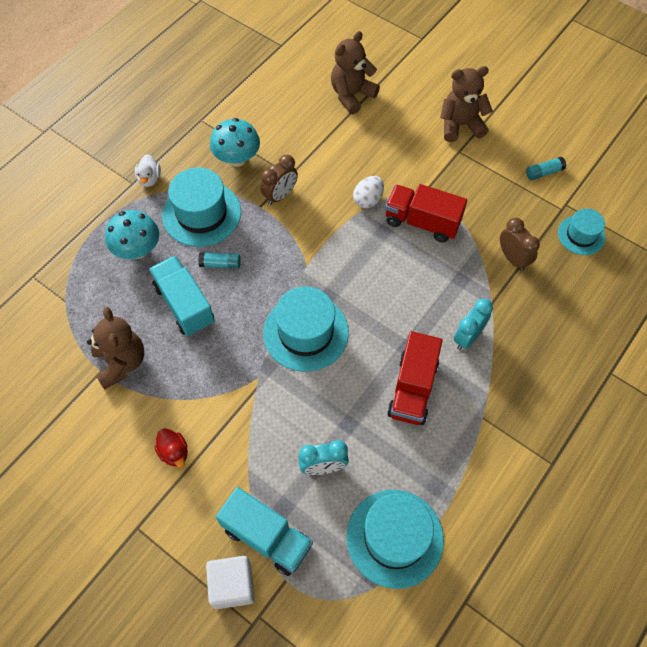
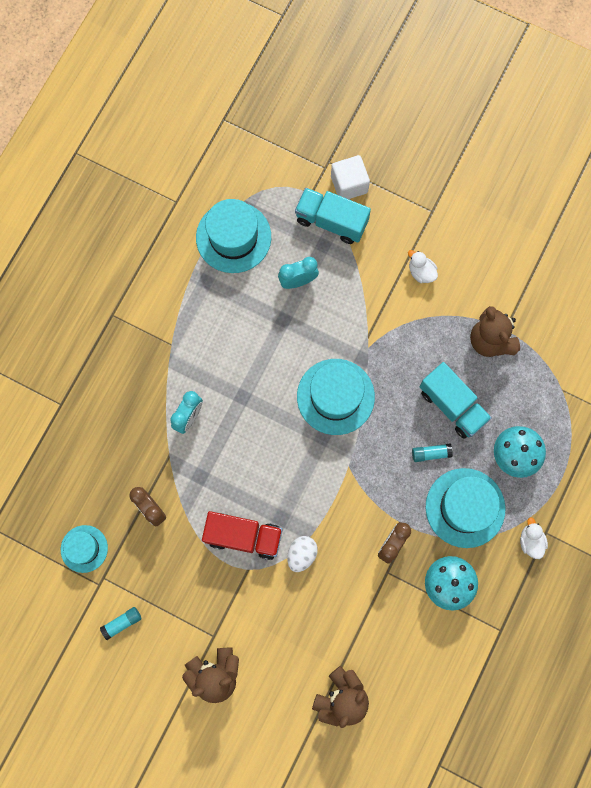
camera: 170 degrees right, 15 degrees up
red duck [155,428,188,467] -> white duck [408,250,438,283]
red truck [387,331,442,425] -> none

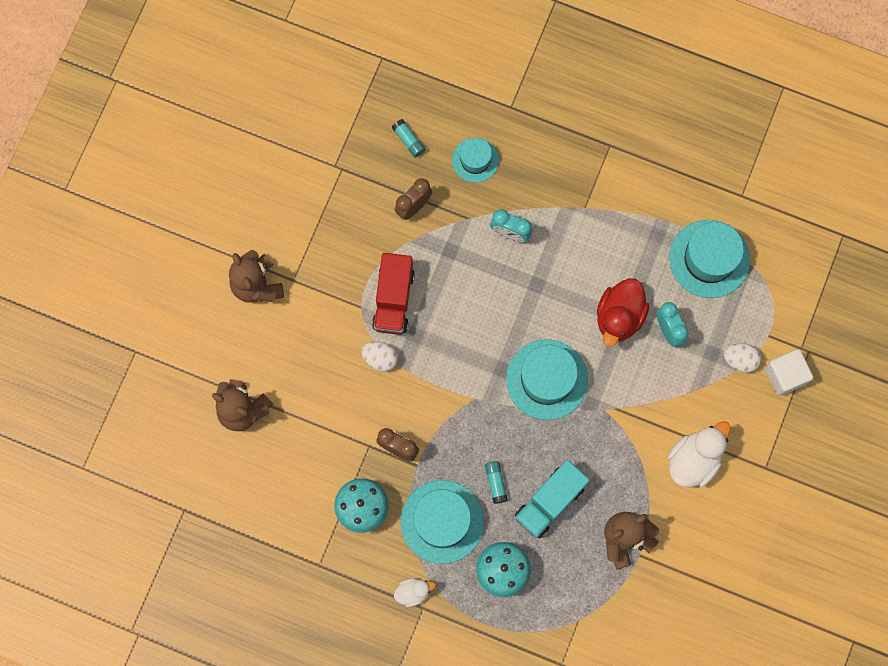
camera: 85 degrees right, 0 degrees up
turquoise hat [61,525,108,573] -> turquoise hat moved to [452,138,499,183]
turquoise glue stick [100,607,141,640] -> turquoise glue stick moved to [392,119,425,157]
turquoise truck [295,188,371,244] -> white egg [723,343,761,373]
white duck [408,250,438,283] -> white duck [668,421,730,488], size x1.83
none -> red duck [597,278,649,347]

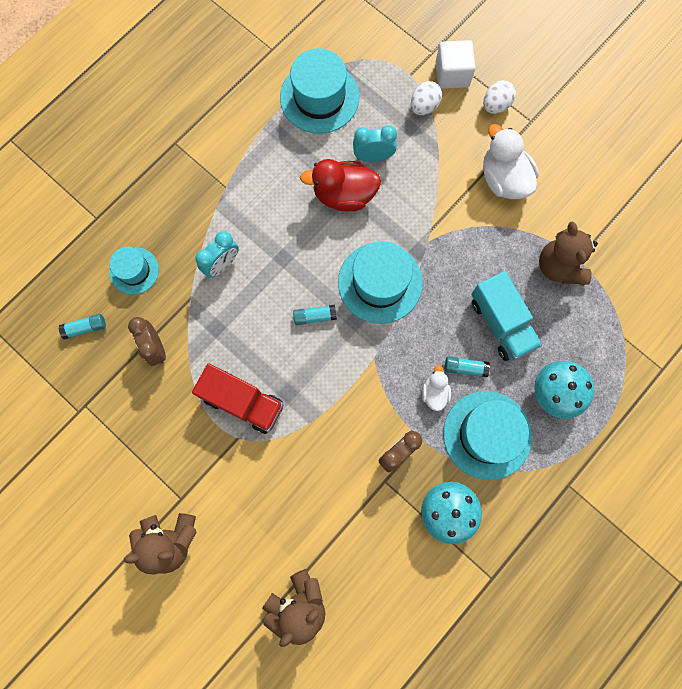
camera: 70 degrees left, 0 degrees up
white egg [361,341,398,372] -> white egg moved to [483,80,516,114]
white duck [394,578,436,607] -> white duck moved to [422,365,451,411]
red duck [597,278,649,347] -> red duck turned 135 degrees clockwise [300,159,381,211]
none -> turquoise glue stick [293,305,337,325]

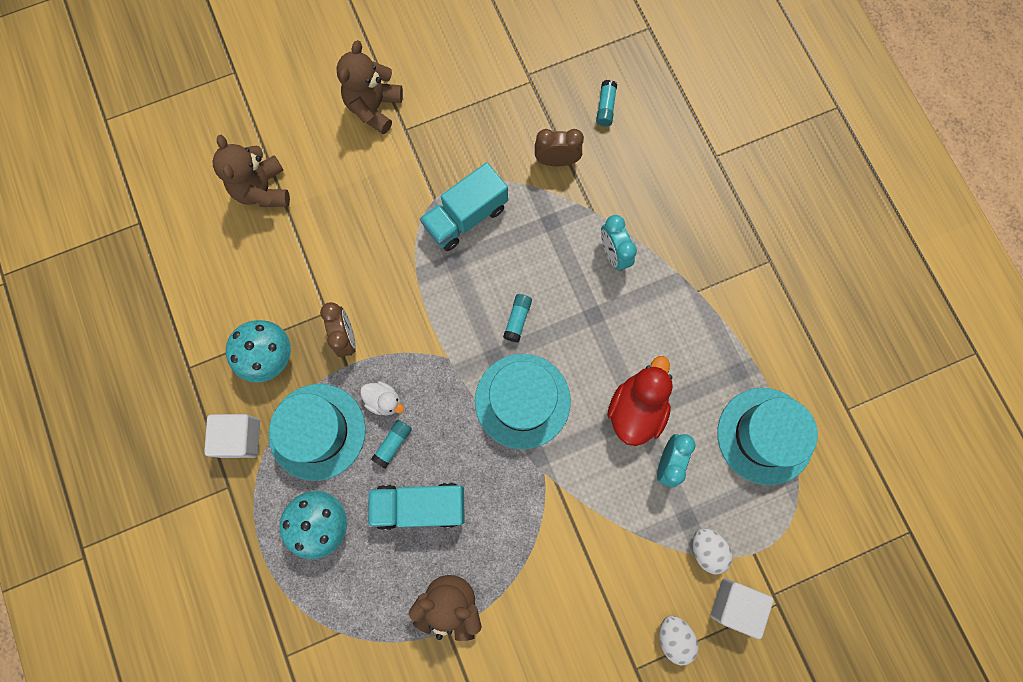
camera: 115 degrees right, 0 degrees up
turquoise hat [109,247,159,295] -> none
red truck [192,363,284,434] -> turquoise truck [420,162,508,251]
white duck [483,124,539,199] -> none
none -> white cube [204,414,260,458]

